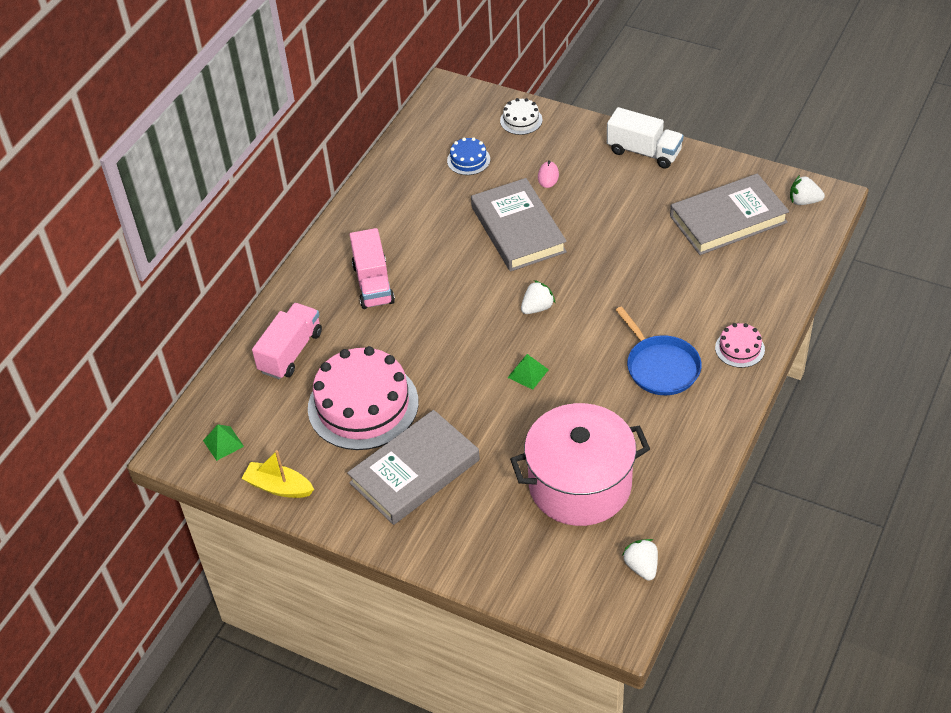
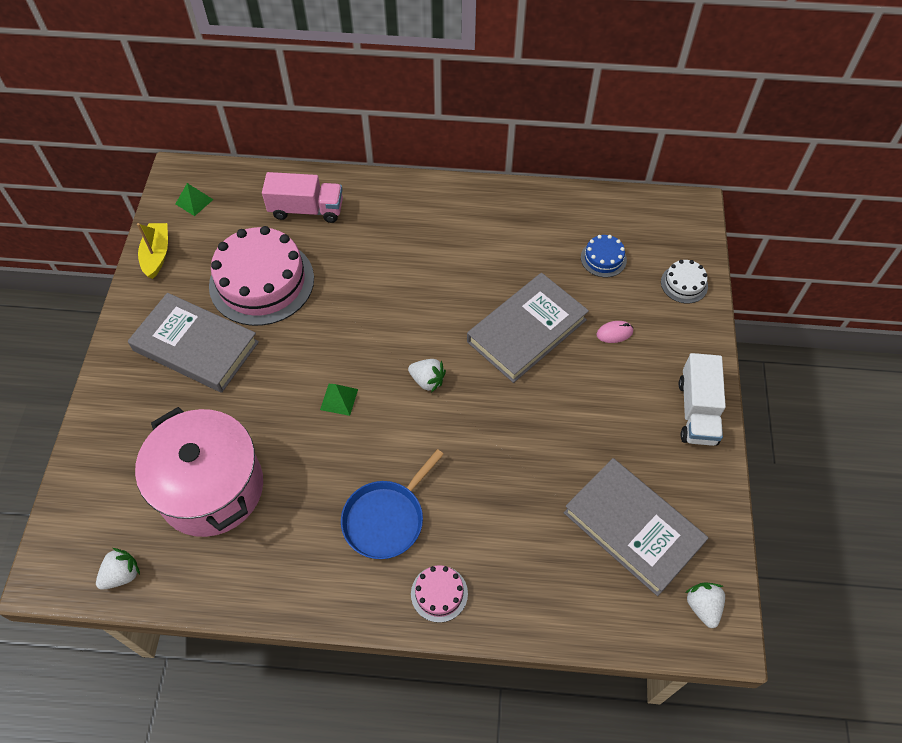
camera: 65 degrees right, 10 degrees up
pink truck [350,228,395,309] -> none

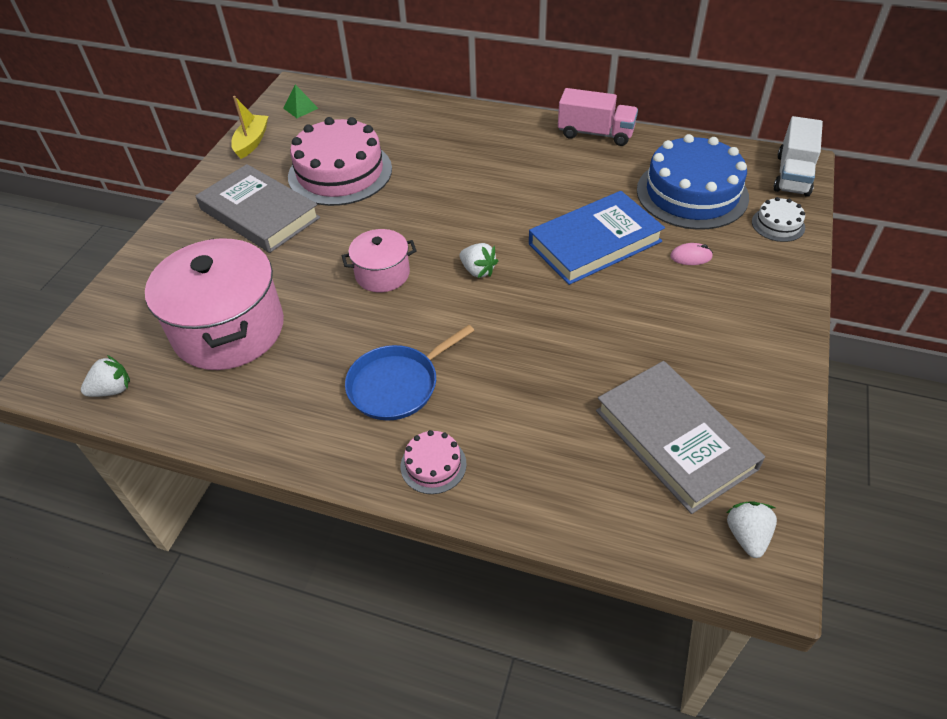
camera: 15 degrees right, 10 degrees down
pink truck [262,172,343,223] -> pink truck moved to [558,88,638,146]
green pyramid [320,384,358,416] -> pink pot [342,229,417,292]
grey book [467,273,589,383] -> blue book [529,191,665,285]
blue cake [581,235,627,277] -> blue cake [637,134,749,230], size x2.23
white truck [679,353,726,446] -> white truck moved to [774,116,823,197]

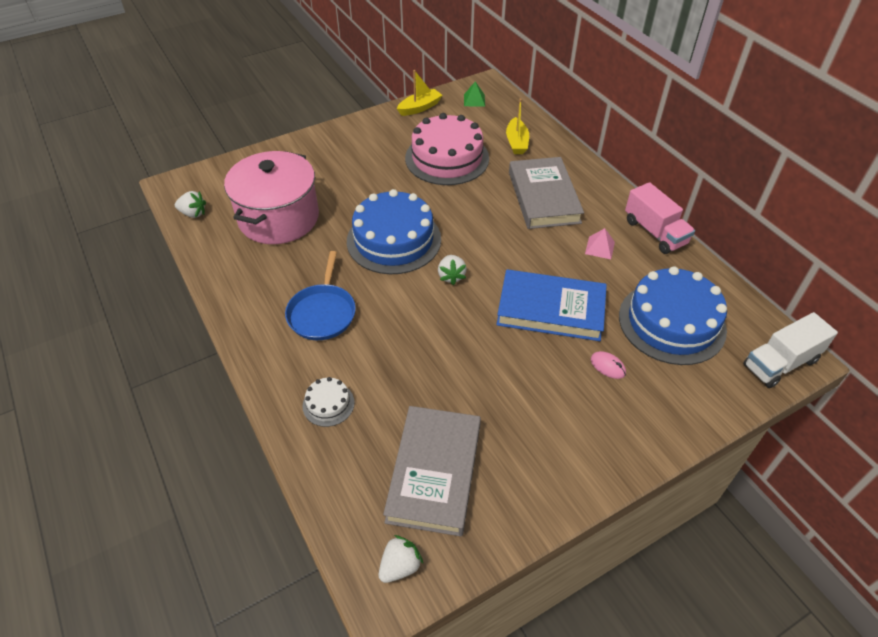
camera: 40 degrees right, 0 degrees up
grey book [196,164,320,253] -> grey book moved to [509,157,584,229]
pink pot [342,229,417,292] -> blue cake [347,189,441,274]
blue pan [345,325,474,421] -> blue pan turned 90 degrees counterclockwise [285,251,356,340]
pink cake [401,430,467,494] -> none
white cake [752,197,805,242] -> white cake moved to [302,377,355,427]
none -> yellow boat [506,99,529,154]
none -> pink pyramid [585,228,615,259]

